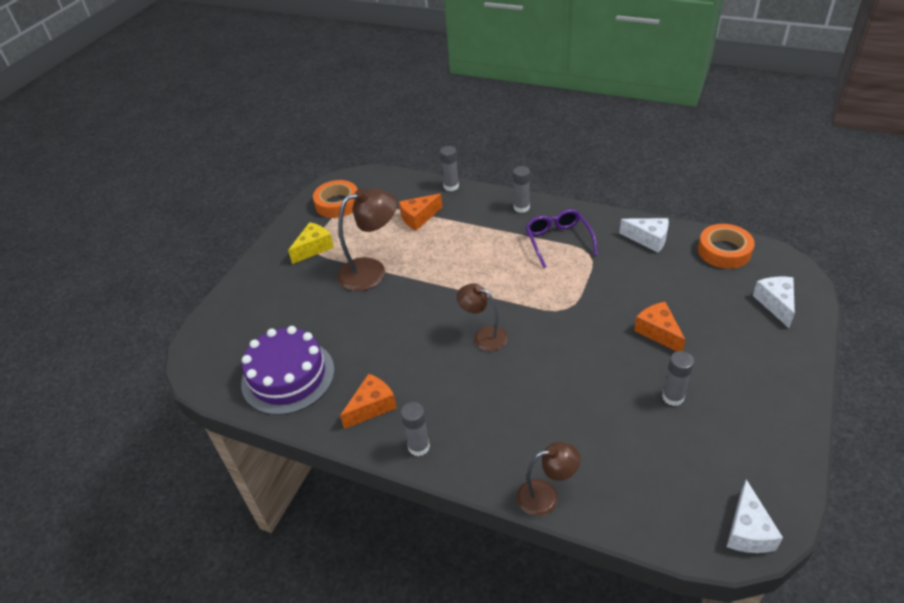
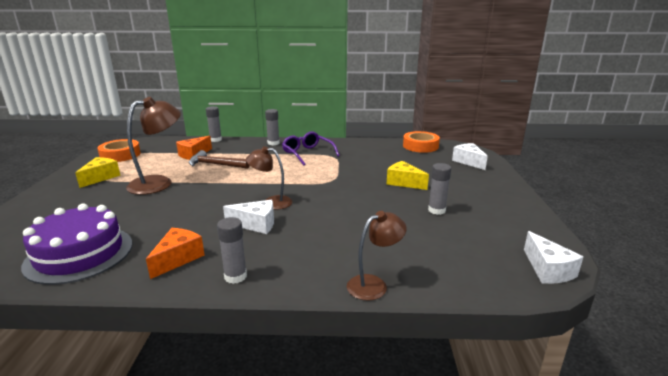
camera: 25 degrees left, 20 degrees down
white cheese [619,218,669,253] -> white cheese moved to [223,200,274,234]
orange cheese [634,302,685,351] -> yellow cheese [387,161,429,190]
none -> brown hammer [189,150,250,169]

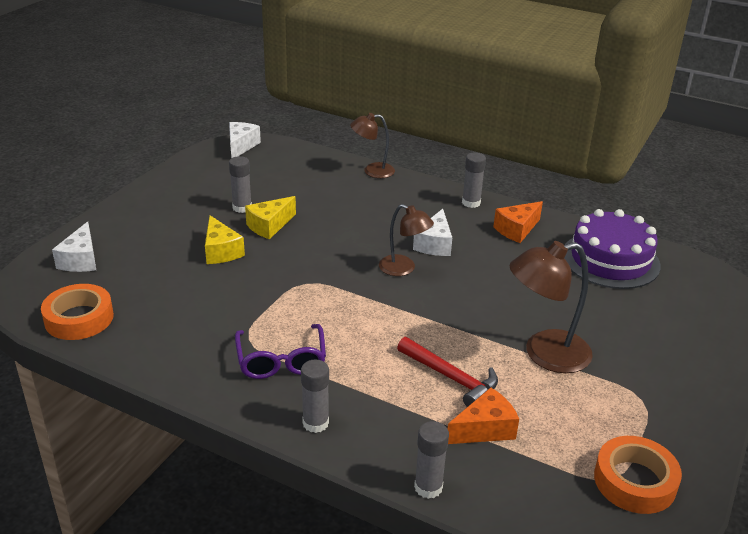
camera: 155 degrees left, 10 degrees up
yellow cheese [75,157,120,188] -> yellow cheese moved to [245,196,296,239]
brown hammer [189,150,250,169] -> red hammer [397,337,498,407]
white cheese [223,200,274,234] -> white cheese turned 105 degrees counterclockwise [413,209,452,256]

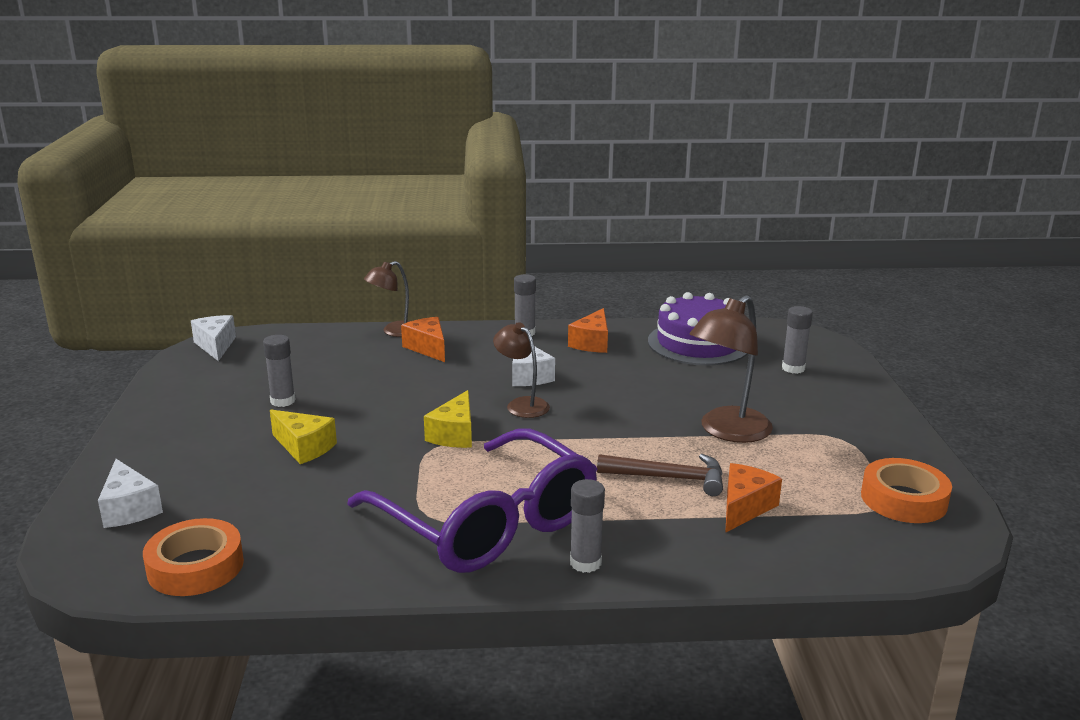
camera: 30 degrees left, 10 degrees down
purple glasses [235,324,326,379] -> purple glasses [347,428,597,573], size x1.90
yellow cheese [245,196,296,239] -> yellow cheese moved to [424,390,472,448]
brown lamp [379,204,434,276] -> brown lamp turned 135 degrees counterclockwise [493,322,550,418]
red hammer [397,337,498,407] -> brown hammer [597,454,723,496]
grey glue stick [414,421,449,499] -> grey glue stick moved to [782,306,813,374]
none -> orange cheese [401,317,445,362]

